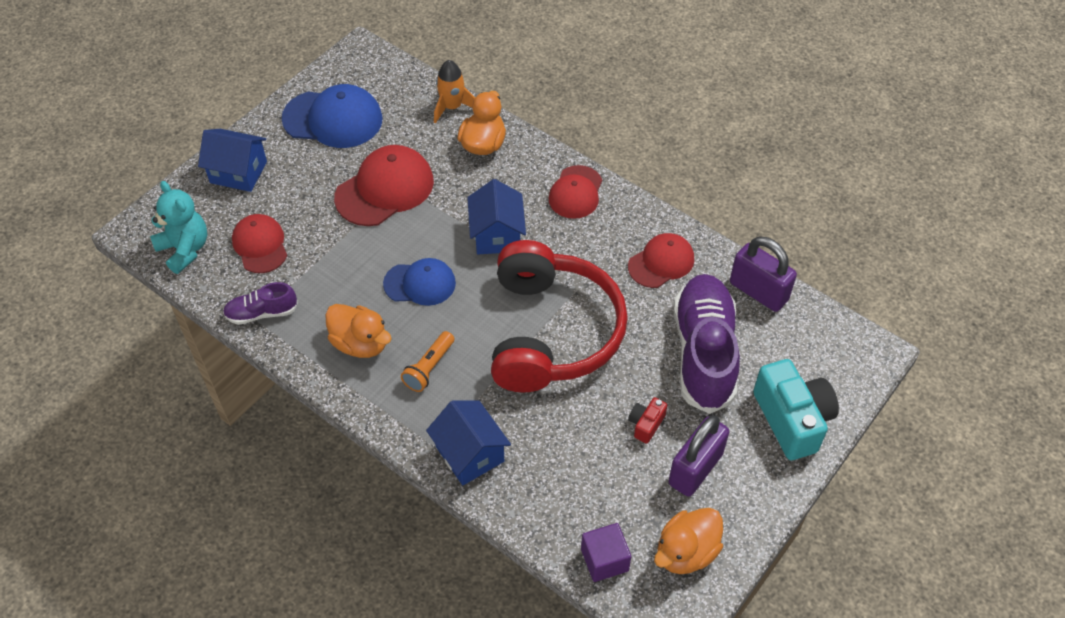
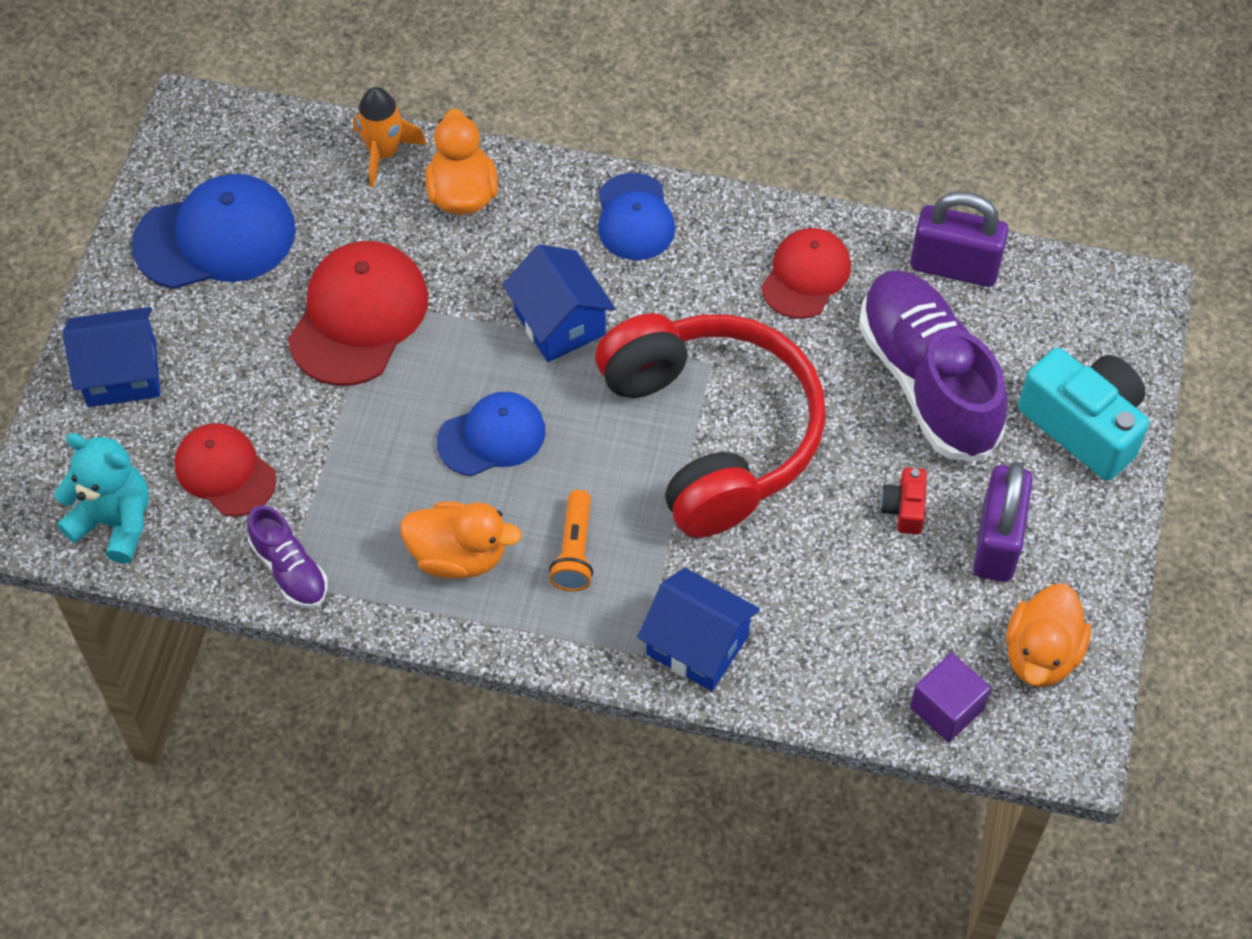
camera: 25 degrees left, 5 degrees up
purple shoe [223,282,298,325] -> purple shoe turned 90 degrees counterclockwise [247,505,328,608]
red cap [548,165,602,219] -> blue cap [598,173,675,260]

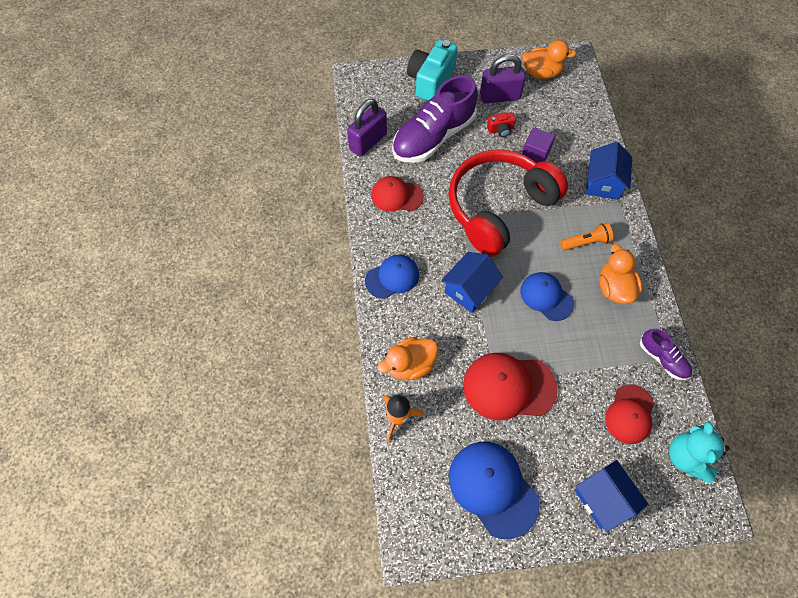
camera: 110 degrees left, 5 degrees up
purple shoe [247,505,328,608] -> purple shoe turned 105 degrees clockwise [640,329,692,380]
purple padlock [910,191,1009,287] -> purple padlock turned 45 degrees clockwise [347,99,387,157]
purple cube [910,653,991,742] -> purple cube moved to [522,127,555,163]

